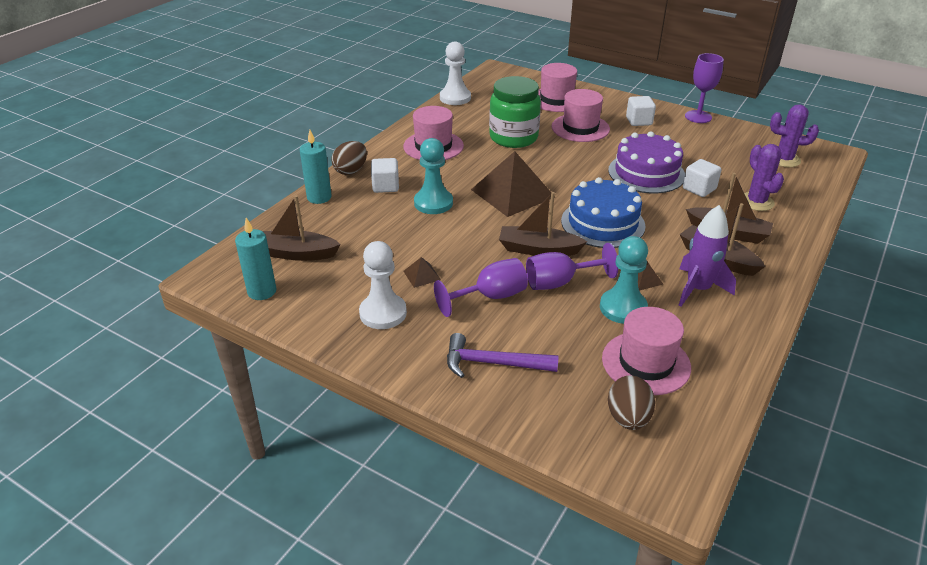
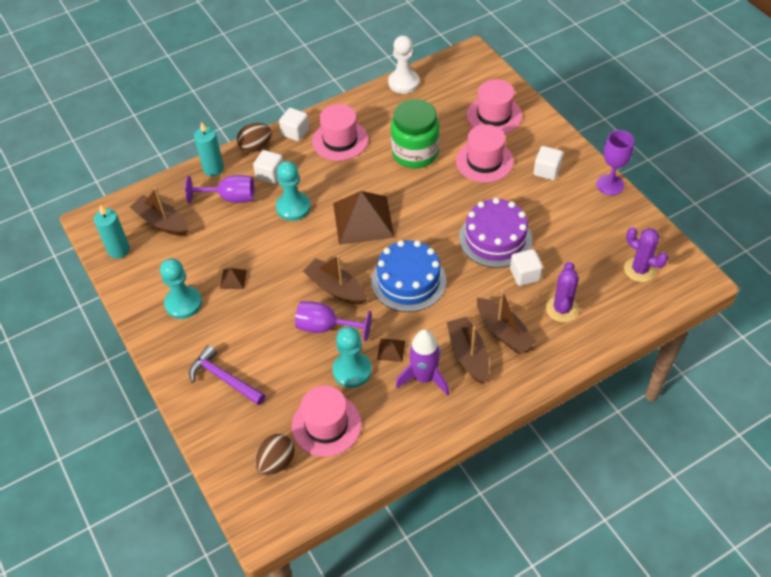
camera: 30 degrees right, 15 degrees up
white pawn [359,241,407,329] -> turquoise pawn [160,258,202,319]
purple goblet [434,258,528,317] -> purple goblet moved to [185,175,254,203]
none -> white cube [279,108,309,141]

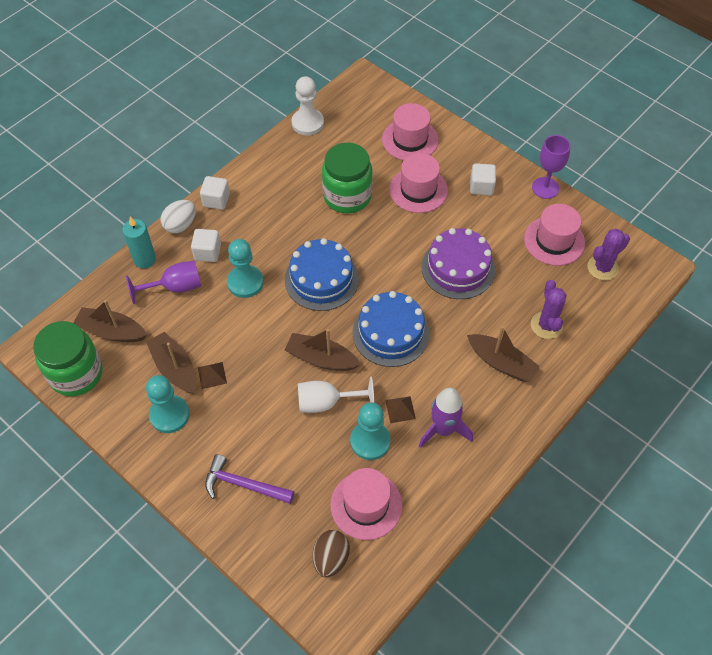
camera: 20 degrees left, 5 degrees up
turquoise candle [94,205,130,259] -> green jar [33,321,103,396]
brown egg [237,123,272,152] -> white egg [161,200,196,234]
purple goblet [295,301,372,342] -> white goblet [298,376,374,413]
pink hat [312,104,368,161] -> pink hat moved to [524,204,585,266]
brown pyramid [333,191,394,245] -> blue cake [285,238,359,311]
brown boat [447,316,489,384] -> brown boat moved to [146,331,196,394]
white cube [510,249,543,286] -> none
purple cactus [624,227,668,282] -> purple cactus turned 60 degrees counterclockwise [587,229,630,280]

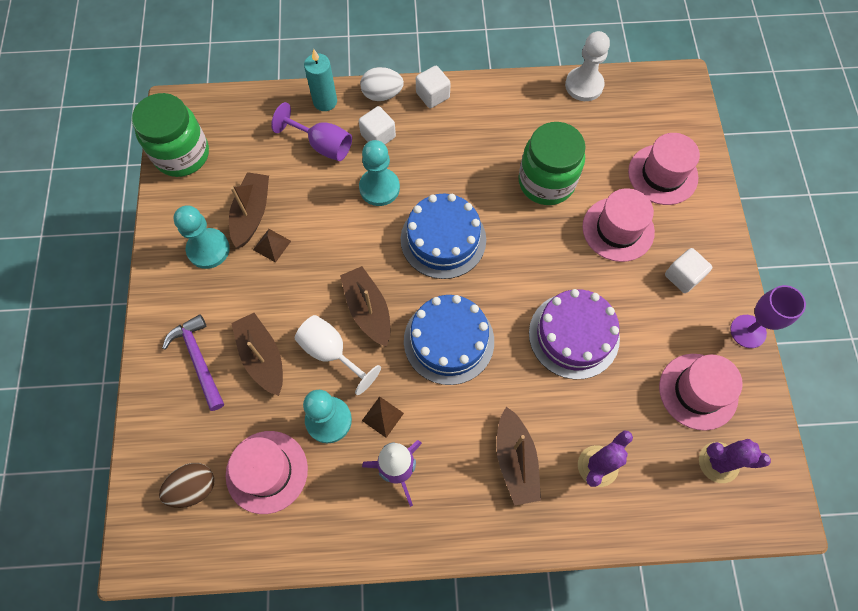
camera: 45 degrees right, 10 degrees up
brown boat [73,300,147,342] -> brown boat moved to [231,313,283,396]

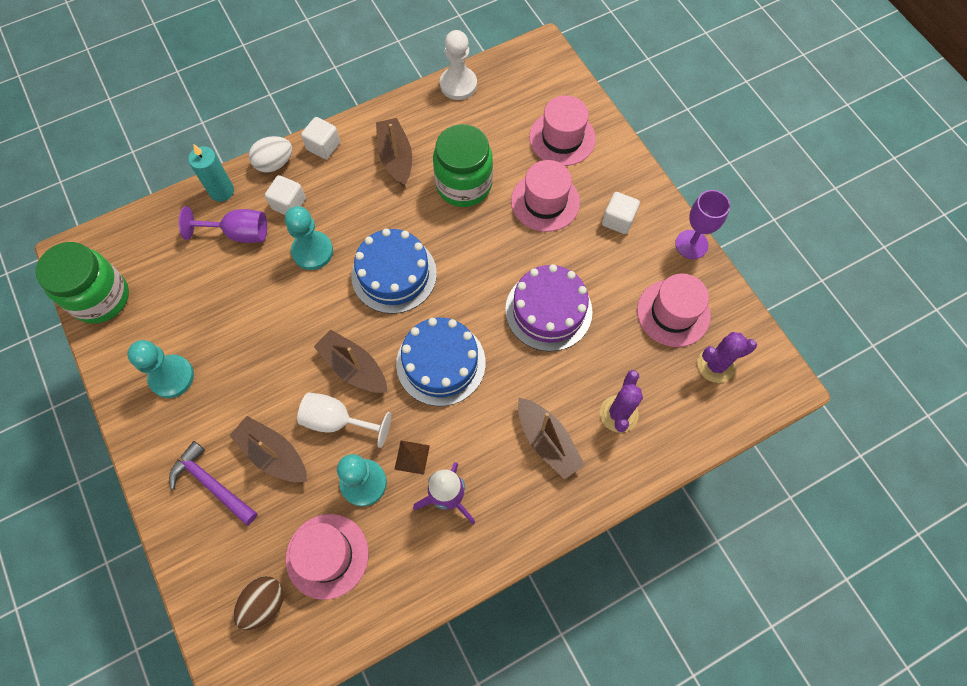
camera: 25 degrees left, 0 degrees up
brown boat [229,172,269,248] -> brown boat moved to [376,118,412,186]
brown pyramid [253,229,291,263] -> none

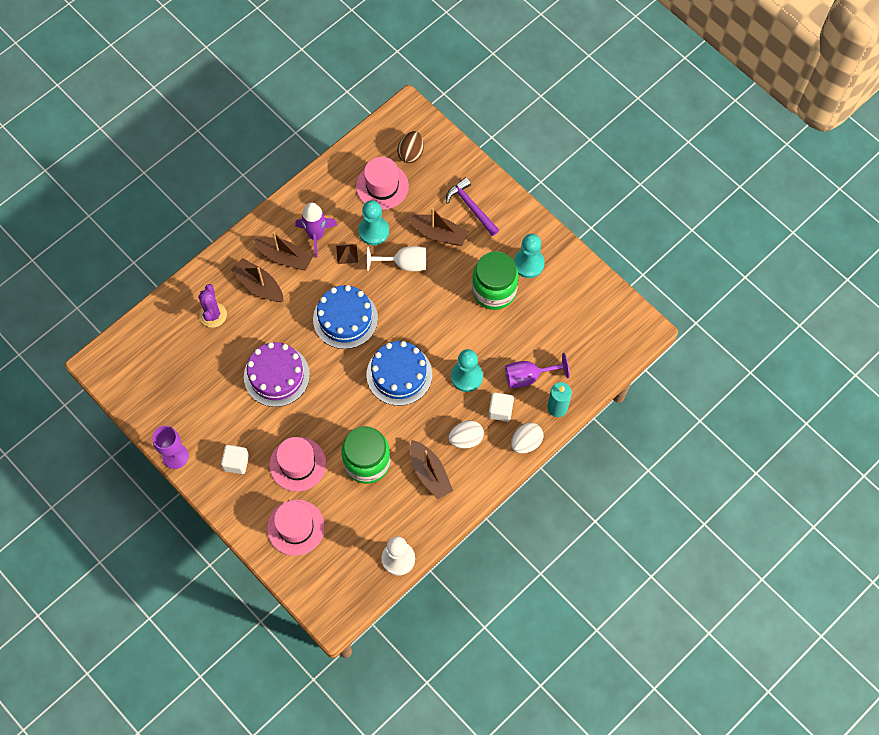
camera: 165 degrees right, 0 degrees up
green jar [36,242,129,324] -> green jar moved to [472,251,519,310]
purple hammer [169,441,257,526] -> purple hammer turned 150 degrees counterclockwise [446,177,499,236]
white cube [301,117,340,159] -> none
brown boat [314,329,388,393] -> brown boat moved to [253,232,313,271]
pink hat [637,274,711,347] -> none
purple cactus [697,332,757,383] -> none
none -> white egg [448,420,484,449]

